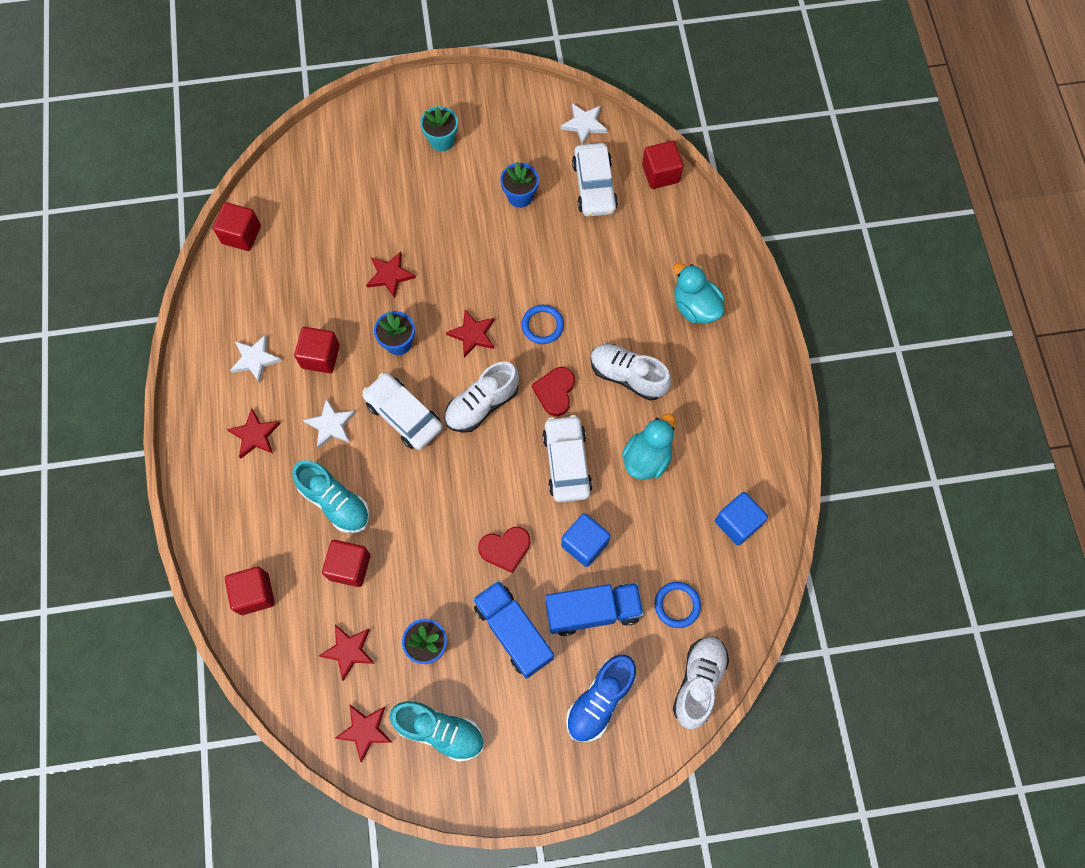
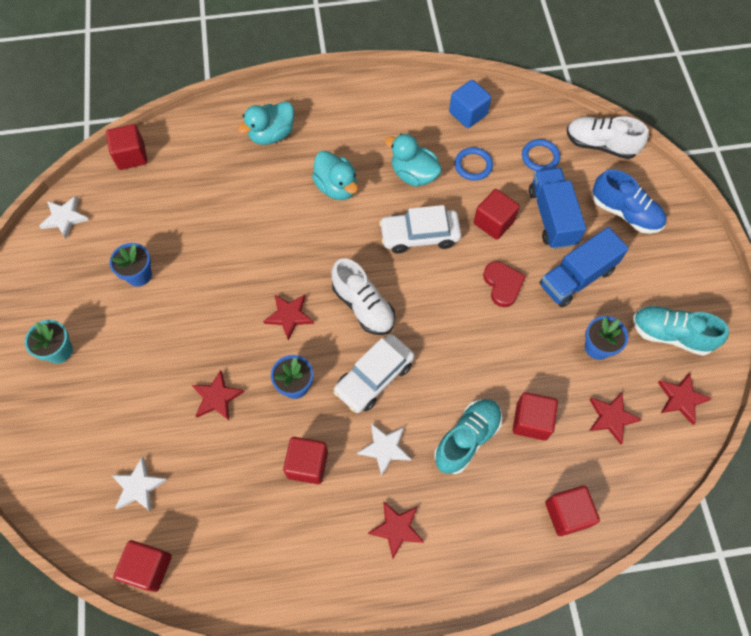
camera: 90 degrees left, 5 degrees down
white star [230,334,282,383] -> white star moved to [112,457,167,512]
turquoise shoe [390,701,484,762] -> turquoise shoe turned 90 degrees counterclockwise [633,306,729,356]
blue ring [521,305,564,344] -> blue ring moved to [455,147,493,181]
red heart [532,367,575,416] -> none
blue cube [561,513,611,567] -> red cube [474,189,520,240]
white car [572,143,618,217] -> none
white shoe [590,344,672,401] -> turquoise duck [312,151,358,200]

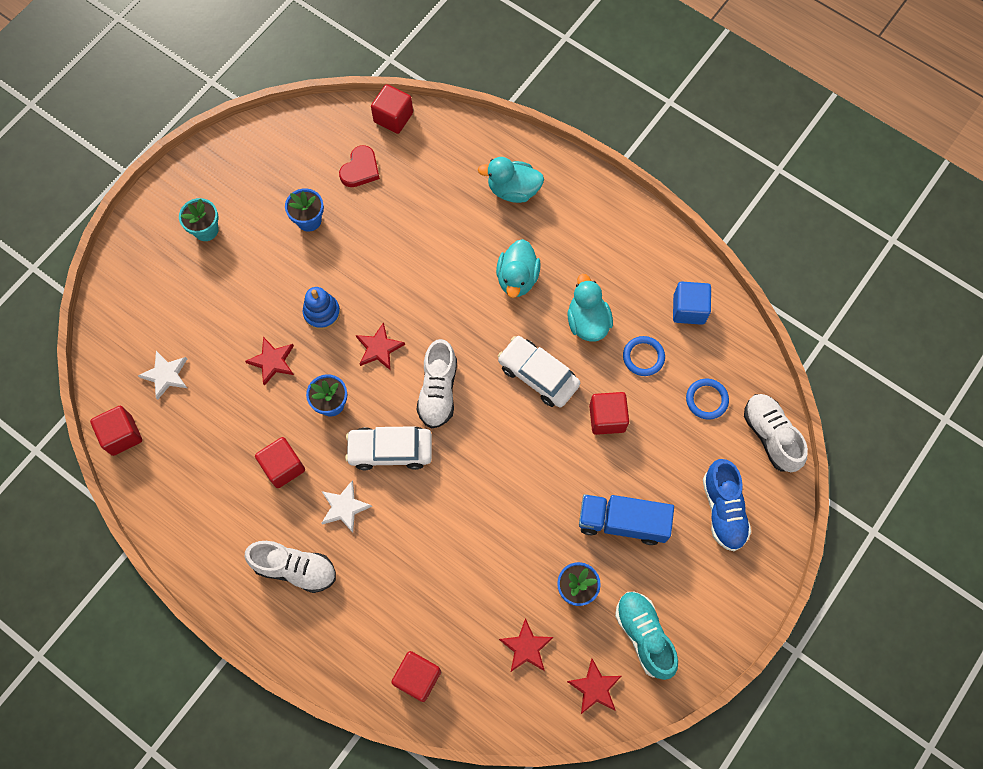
camera: 45 degrees right, 5 degrees up
white star [39,196,89,239] -> none
red star [368,501,424,558] -> white shoe [245,541,336,593]
turquoise shoe [434,399,502,474] -> none
red heart [483,261,526,307] -> red heart moved to [339,145,380,187]
red cube [513,392,558,440] -> none
blue truck [529,168,586,249] -> none
none -> blue stacking toy [303,287,340,330]

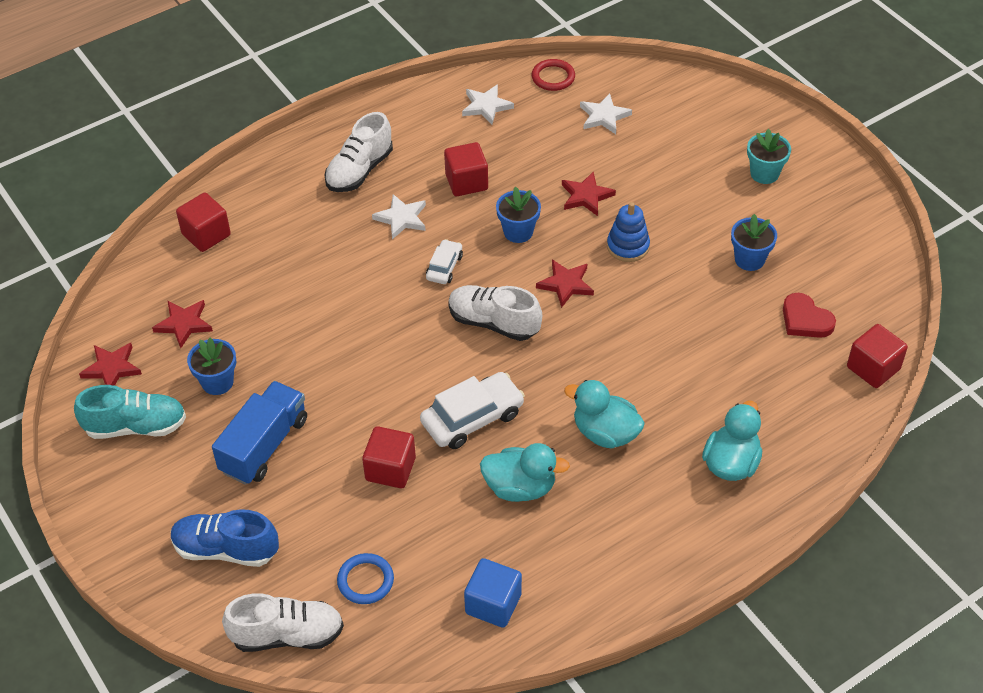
camera: 110 degrees right, 20 degrees down
red cube [90,406,142,456] -> red ring [532,59,575,91]
white car [345,426,432,470] -> white car [426,239,463,284], size x0.56
blue ring [623,336,665,376] -> none
none -> white star [462,84,514,125]

